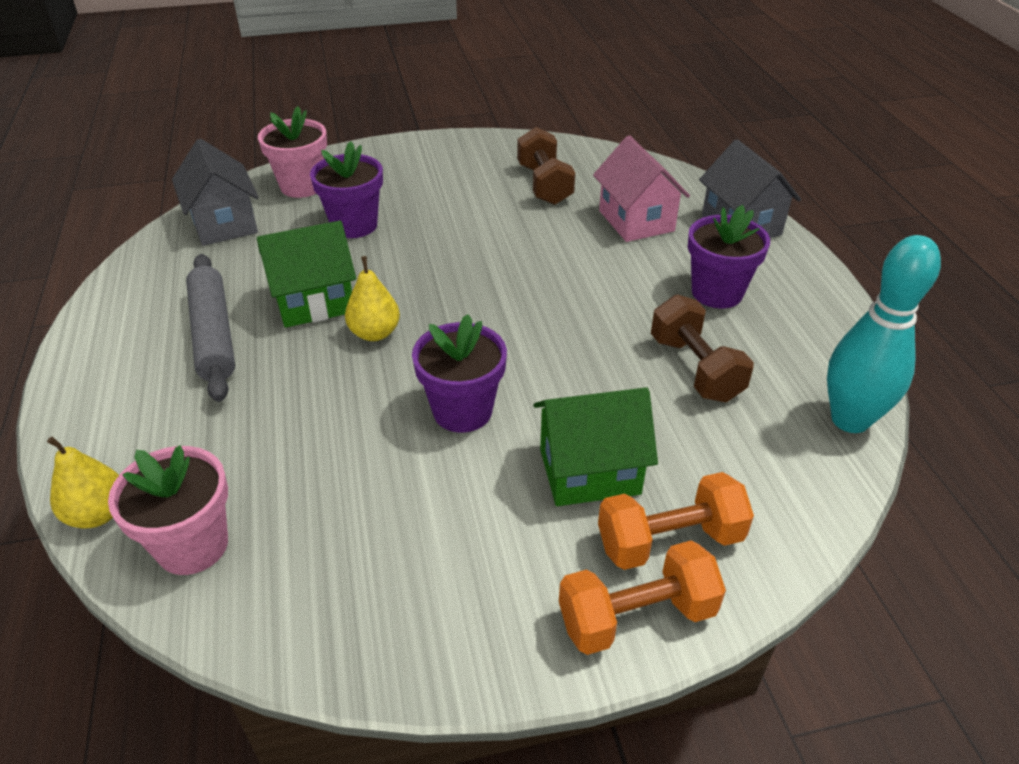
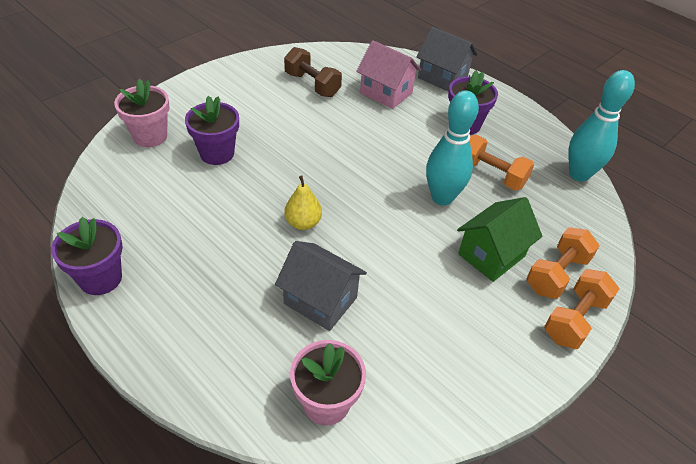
camera: 35 degrees left, 5 degrees up
yellow pear [47,437,119,528] -> none
grey house [172,139,259,246] -> grey house moved to [275,241,367,331]
grey rolling pin [186,254,235,402] -> none
green house [257,221,356,328] -> none
purple flower pot [412,314,507,433] -> purple flower pot moved to [51,217,123,295]
brown dumbbell [651,294,754,402] -> orange dumbbell [470,135,534,190]
none -> turquoise bowling pin [426,90,479,206]

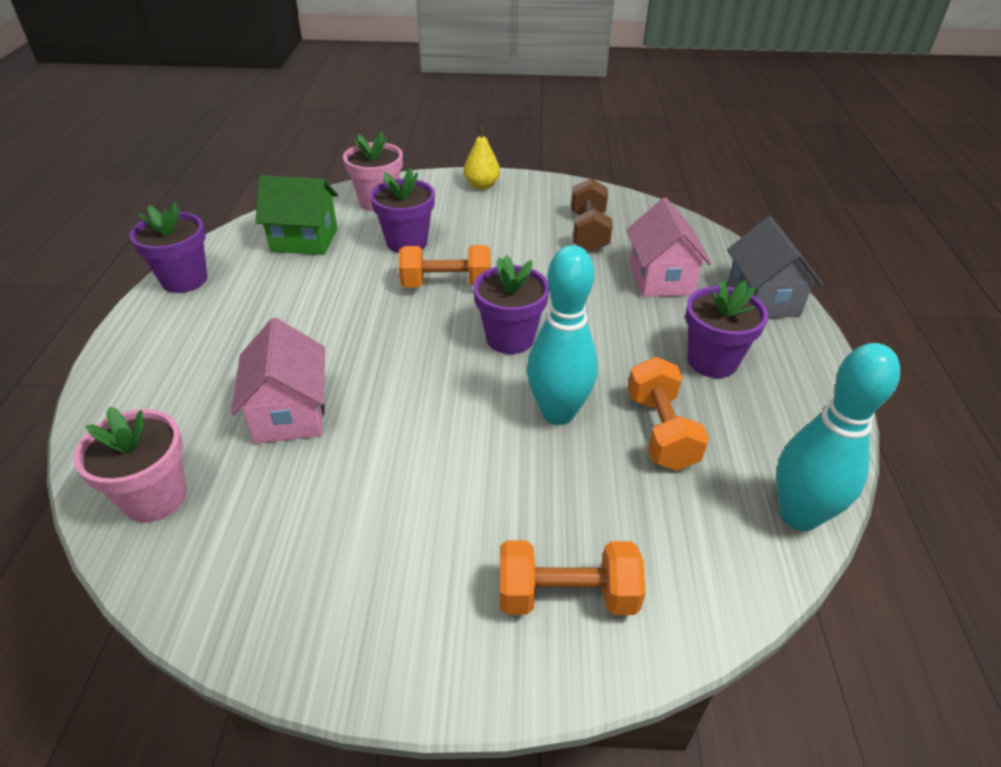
camera: 50 degrees right, 5 degrees down
grey house [275,241,367,331] -> pink house [231,318,325,444]
yellow pear [284,175,322,230] -> yellow pear moved to [464,125,500,189]
green house [457,197,543,282] -> green house moved to [256,175,338,255]
orange dumbbell [544,269,619,349] -> orange dumbbell moved to [399,245,491,288]
none -> purple flower pot [473,255,549,354]

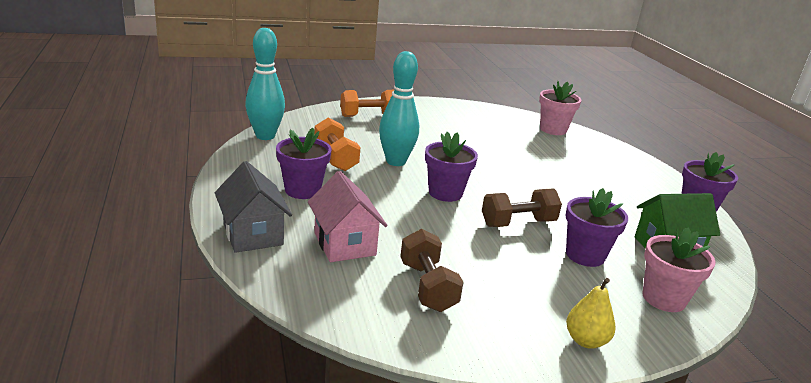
camera: 160 degrees right, 15 degrees down
pink house [231,318,325,444] -> none
orange dumbbell [399,245,491,288] -> brown dumbbell [482,188,562,227]

